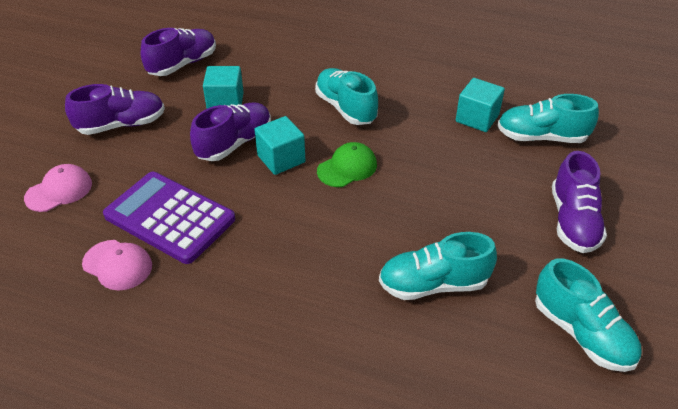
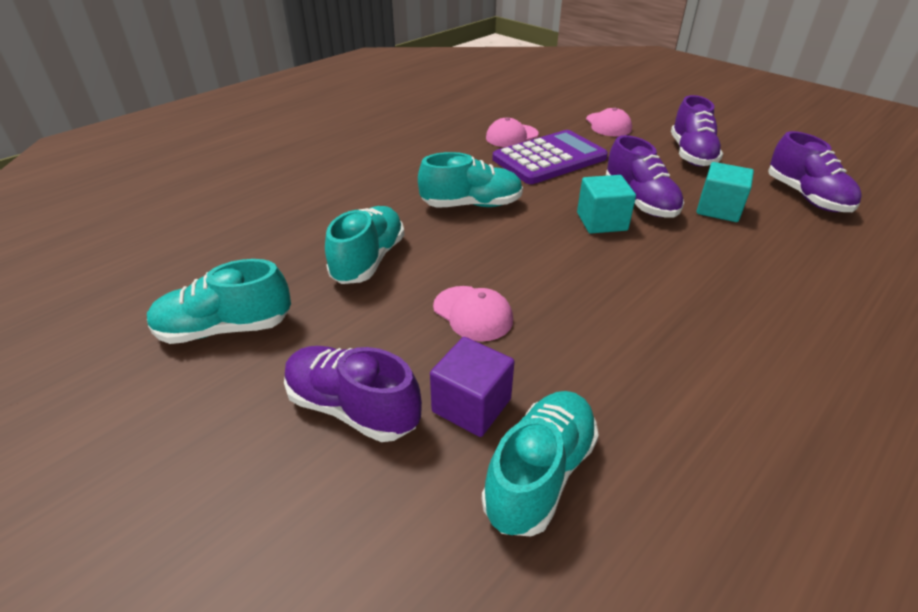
camera: 115 degrees right, 5 degrees down
turquoise shoe [315,68,378,125] -> turquoise shoe moved to [418,152,523,208]
green cap [317,142,377,187] -> none
turquoise cube [456,78,505,132] -> none
none -> purple cube [430,337,515,437]
none -> pink cap [433,286,513,341]

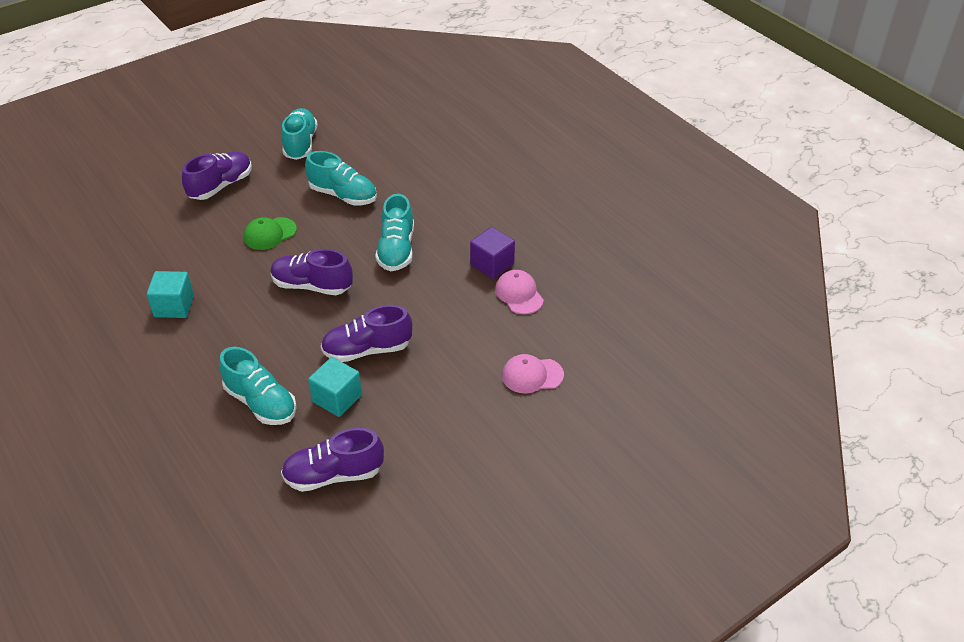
camera: 100 degrees right, 5 degrees up
purple cube [430,337,515,437] -> purple cube moved to [470,227,515,279]
pink cap [433,286,513,341] -> green cap [244,217,297,250]
turquoise shoe [482,391,599,536] -> turquoise shoe moved to [219,347,297,425]
purple calculator [493,130,608,184] -> none
turquoise cube [577,175,636,234] -> turquoise cube moved to [147,271,194,318]
purple shoe [671,95,723,167] -> purple shoe moved to [270,249,353,295]

